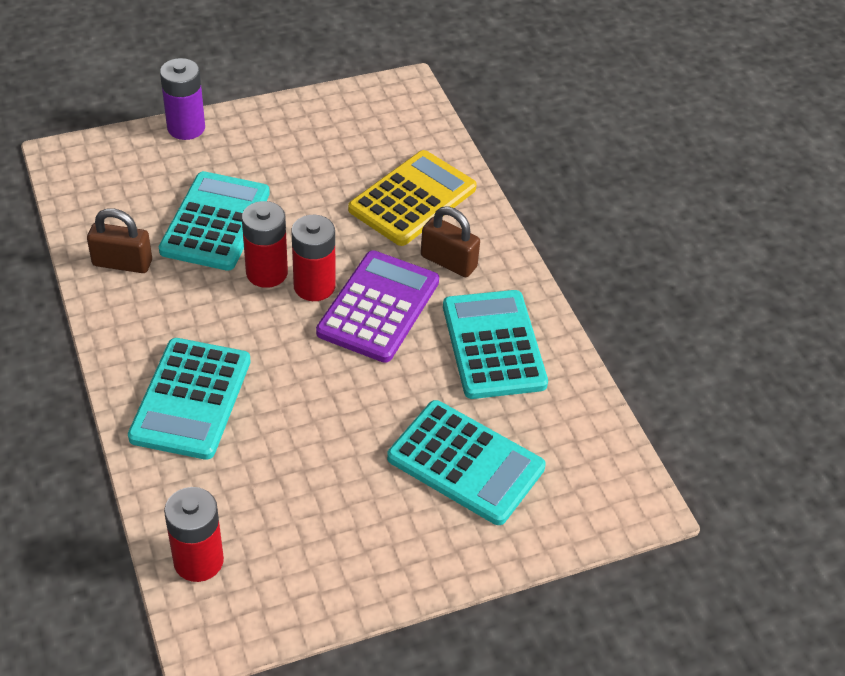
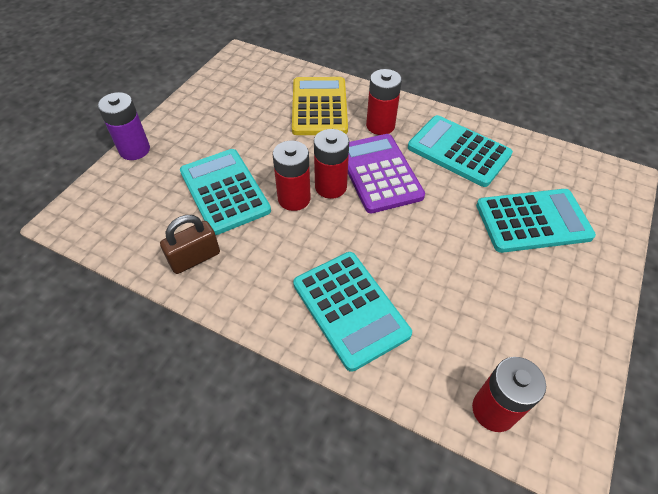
camera: 40 degrees left, 5 degrees up
brown padlock [421,206,480,277] -> red battery [366,69,402,135]

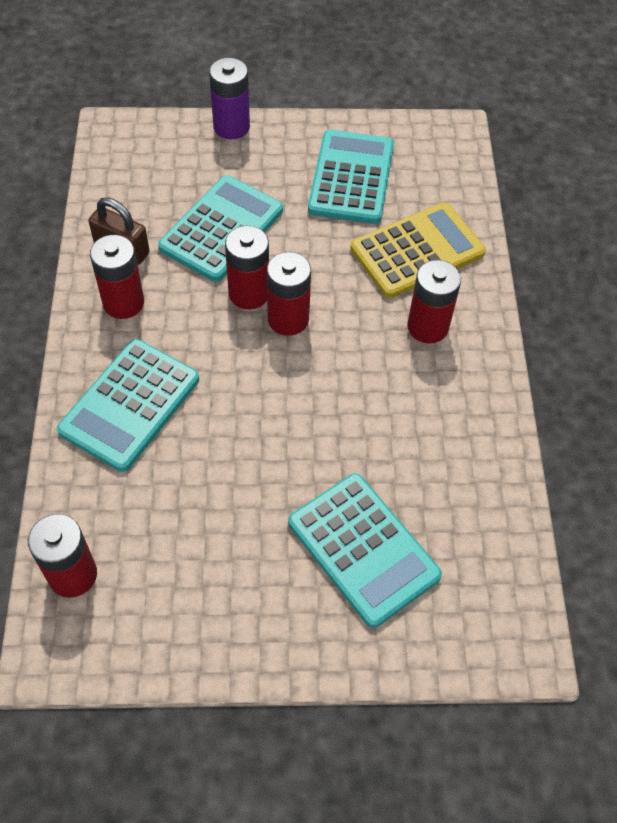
camera: 60 degrees right, 5 degrees up
purple calculator [348,134,425,213] -> none
turquoise calculator [408,115,513,187] -> turquoise calculator moved to [308,130,394,224]
none -> red battery [90,235,144,319]

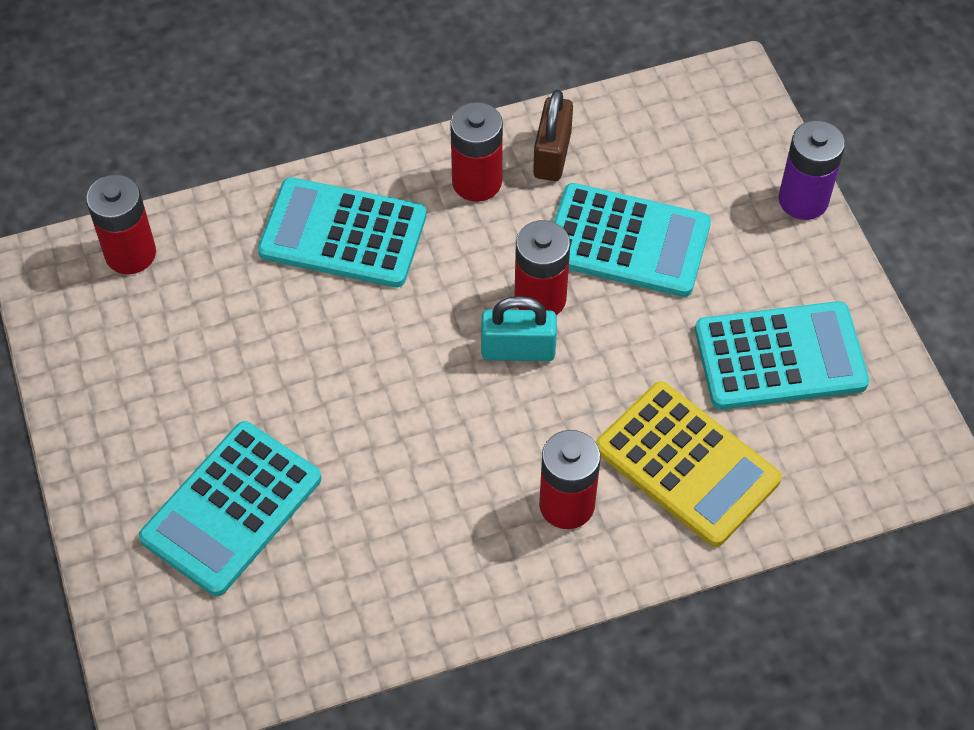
camera: 75 degrees right, 0 degrees up
red battery [267,252,311,336] -> turquoise padlock [481,296,557,361]

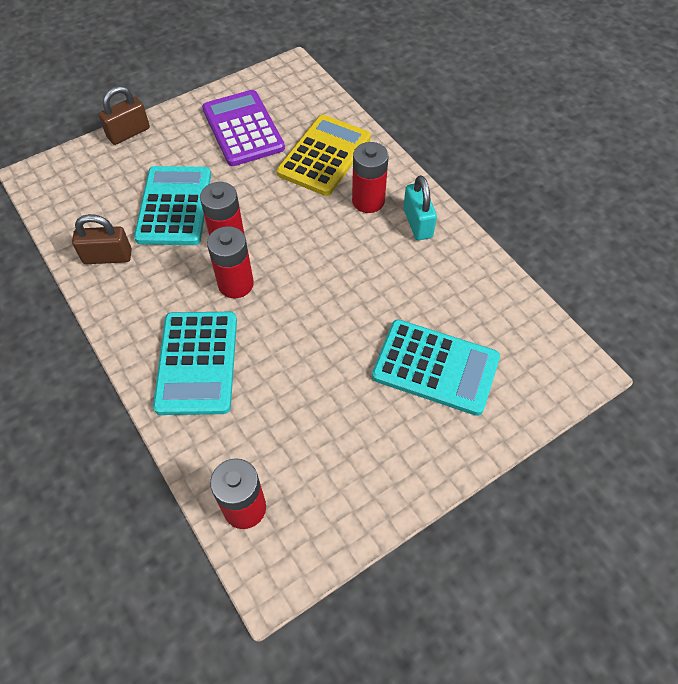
camera: 105 degrees left, 0 degrees up
red battery [450,102,503,202] -> red battery moved to [207,226,254,299]
turquoise padlock [481,296,557,361] -> turquoise padlock moved to [403,175,437,240]
turquoise calculator [695,301,869,410] -> purple calculator [202,90,285,166]
purple battery [779,120,845,220] -> brown padlock [98,86,150,145]

